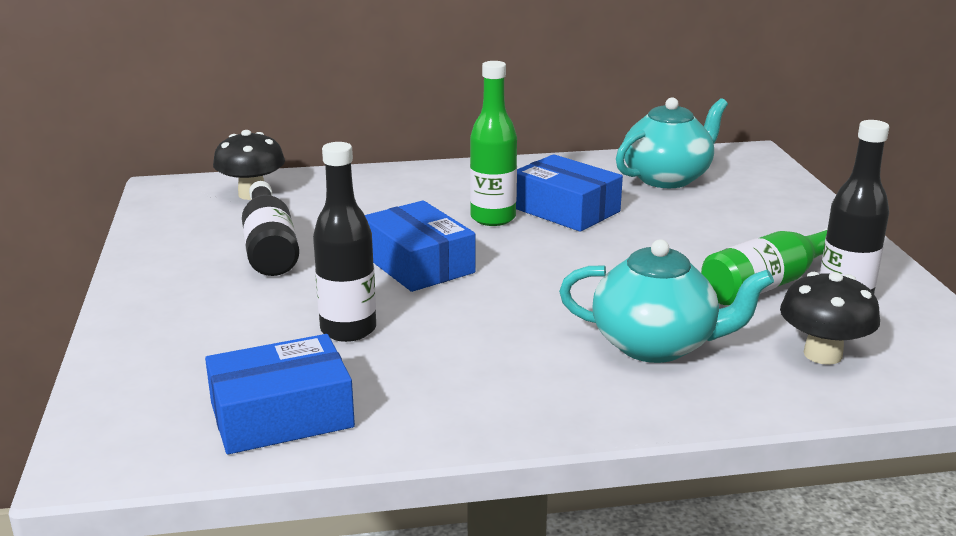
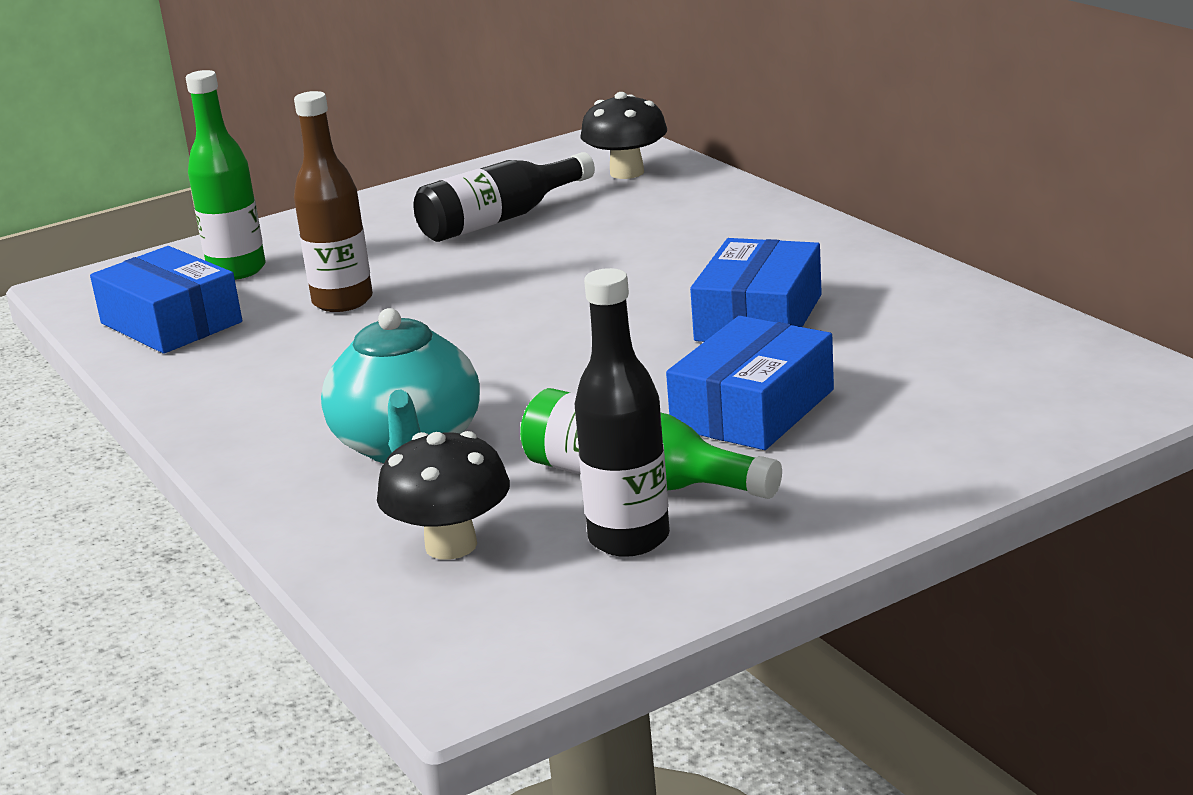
camera: 70 degrees right, 0 degrees up
black bottle [313,142,376,342] -> brown bottle [294,91,373,312]
blue box [365,200,475,292] -> blue box moved to [666,316,834,450]
green bottle [470,61,517,226] -> green bottle moved to [186,70,266,280]
turquoise teapot [616,97,728,188] -> none

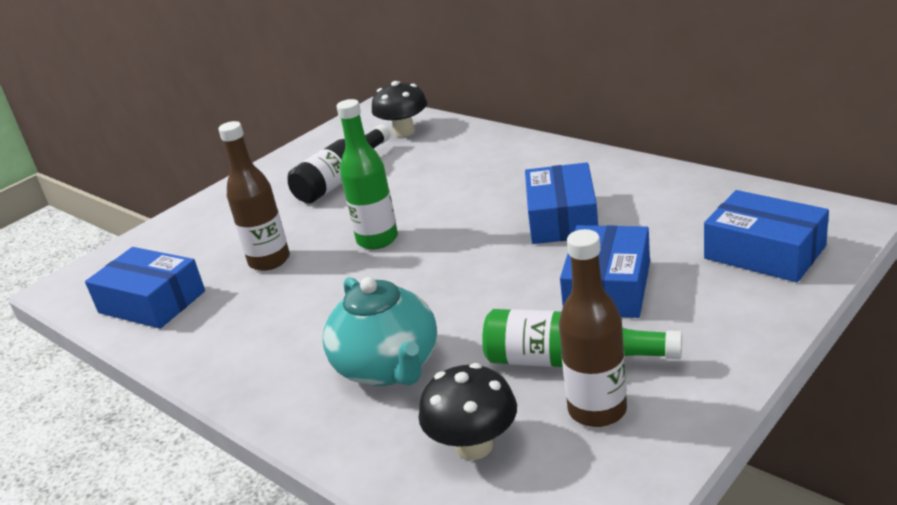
camera: 15 degrees left, 5 degrees up
green bottle [186,70,266,280] -> green bottle moved to [337,99,398,249]
black bottle [575,268,670,557] -> brown bottle [559,229,627,427]
none -> blue box [704,190,829,282]

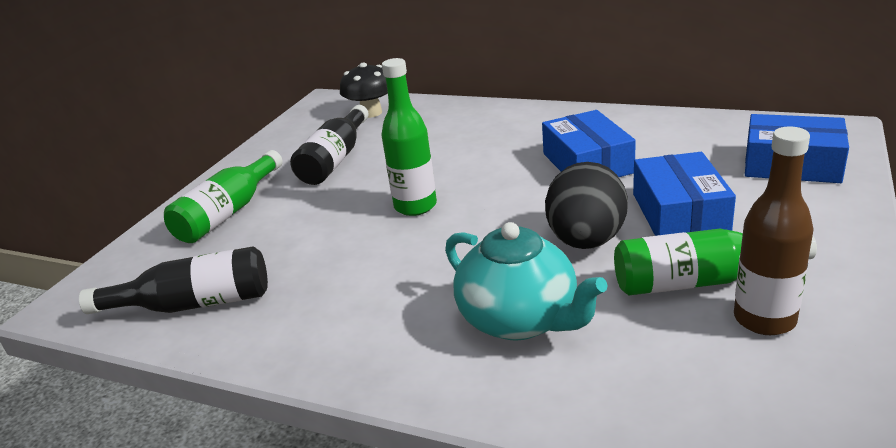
camera: 20 degrees left, 0 degrees up
blue box [85,247,205,329] -> black bottle [79,246,268,314]
brown bottle [218,121,290,271] -> none
black mushroom [419,363,517,460] -> none
none -> green bottle [164,150,283,243]
none -> black egg [545,162,628,249]

